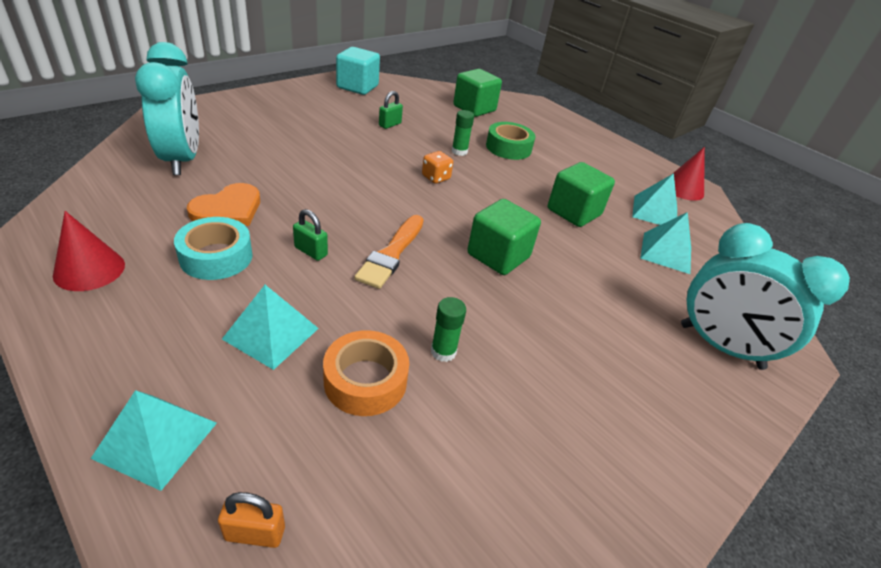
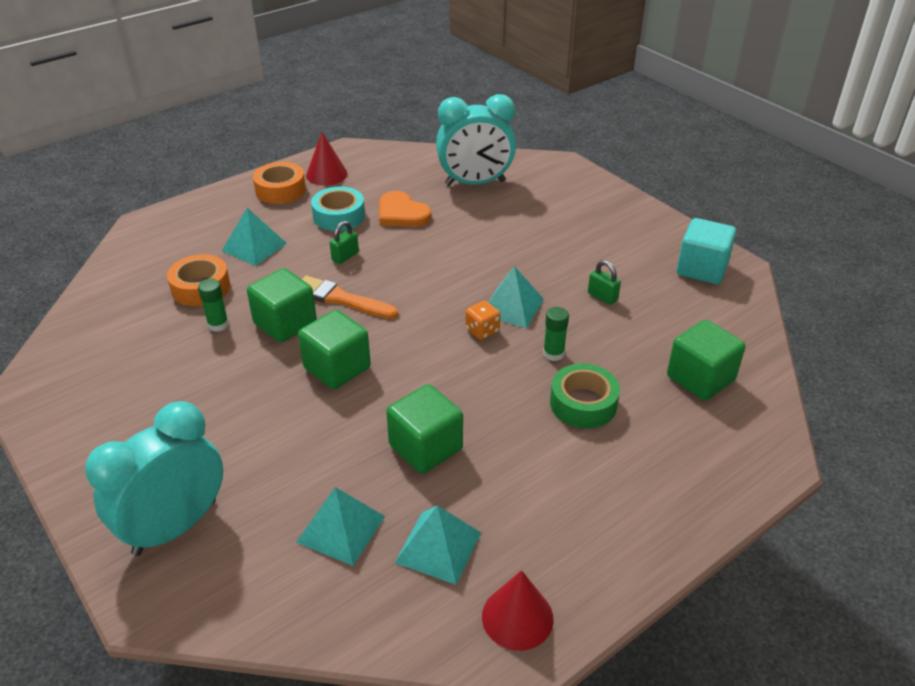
camera: 100 degrees right, 0 degrees up
turquoise pyramid [91,390,217,491] -> turquoise pyramid moved to [488,266,544,328]
orange padlock [218,492,285,548] -> none
none -> green cube [247,268,317,343]
none -> orange tape [253,162,306,204]

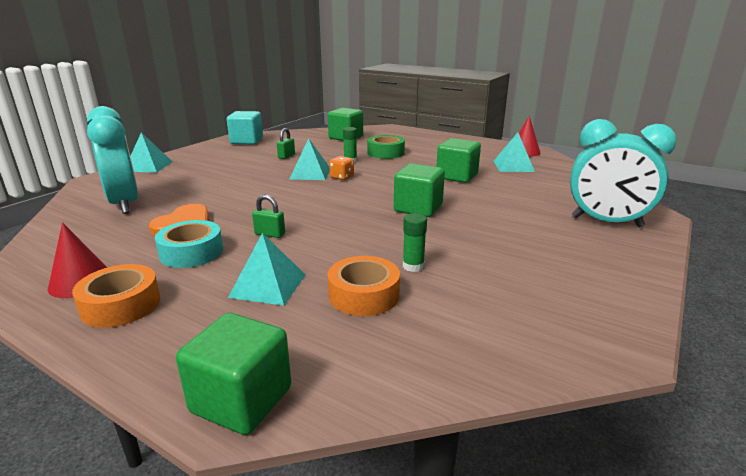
camera: 110 degrees left, 15 degrees down
green cube [247,268,317,343] -> green cube moved to [176,313,291,435]
turquoise pyramid [296,487,385,566] -> turquoise pyramid moved to [130,132,172,173]
orange brush [302,276,398,319] -> none

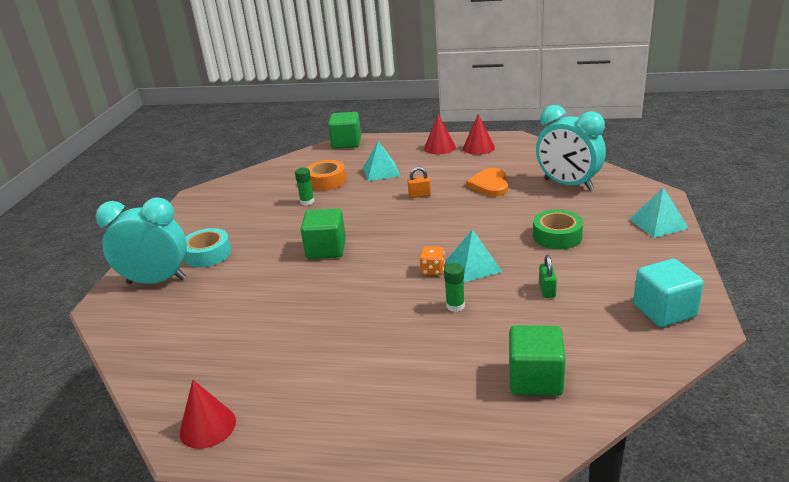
camera: 160 degrees right, 5 degrees up
orange tape [72,264,160,328] -> red cone [424,114,456,154]
turquoise tape [155,220,223,268] -> turquoise tape moved to [184,228,231,267]
green padlock [252,194,285,238] -> orange padlock [407,167,431,198]
green tape [367,135,405,159] -> green tape moved to [533,209,583,249]
green cube [436,138,481,183] -> none
turquoise pyramid [494,133,535,172] -> none

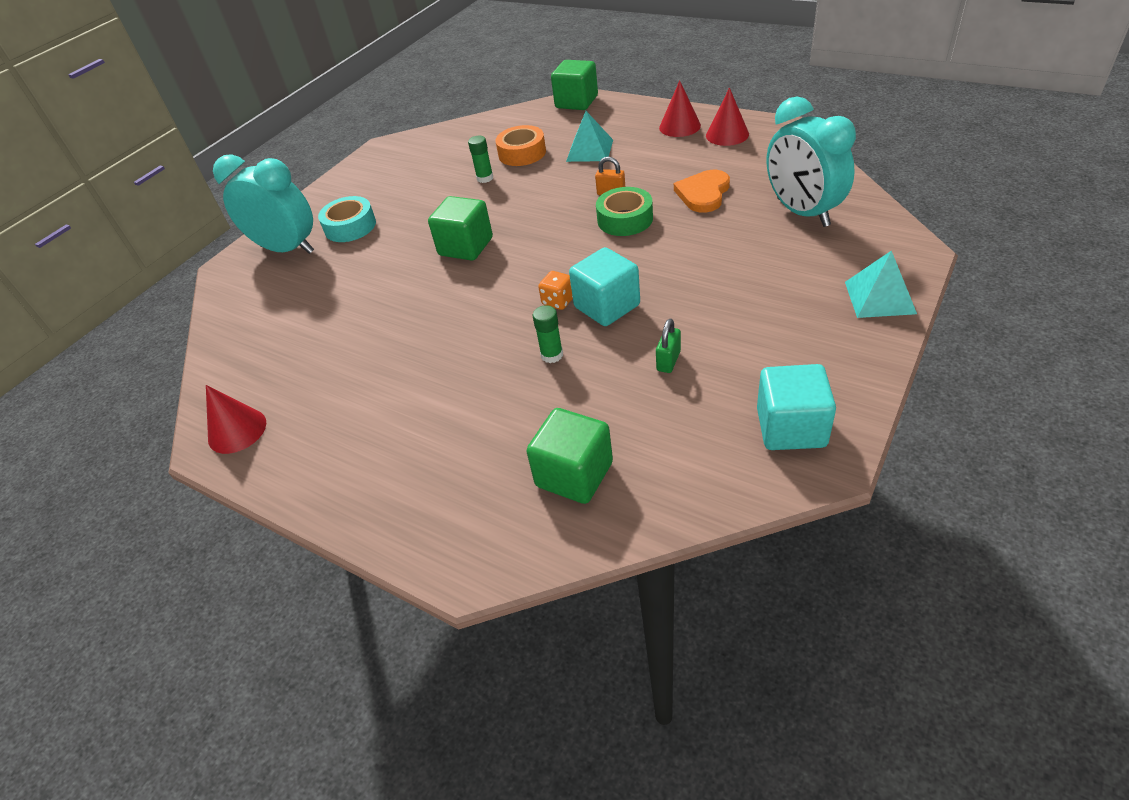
camera: 25 degrees right, 15 degrees up
turquoise pyramid [446,229,503,283] -> turquoise cube [569,247,640,326]
green tape [533,209,583,249] -> green tape moved to [596,187,653,236]

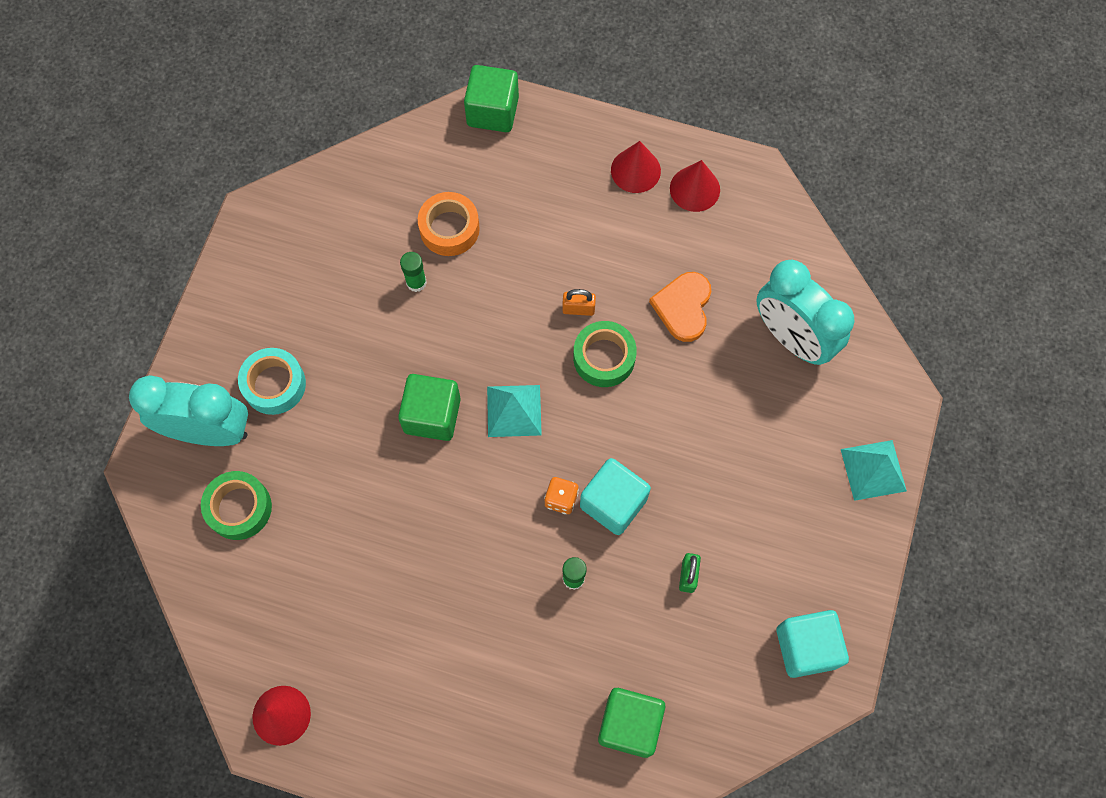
camera: 20 degrees left, 25 degrees up
turquoise pyramid [566,111,613,162] -> turquoise pyramid moved to [487,385,542,437]
none -> green tape [201,471,272,540]

